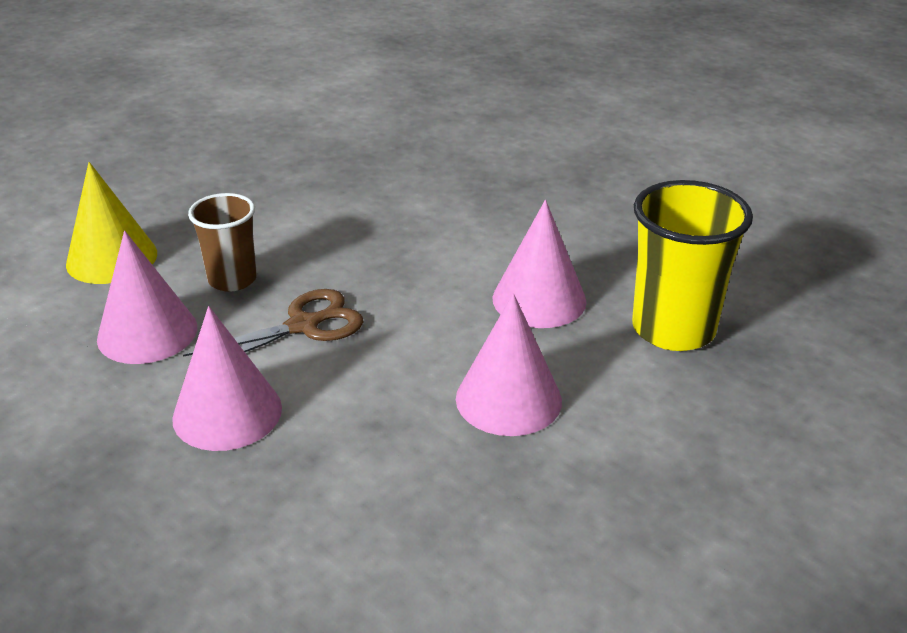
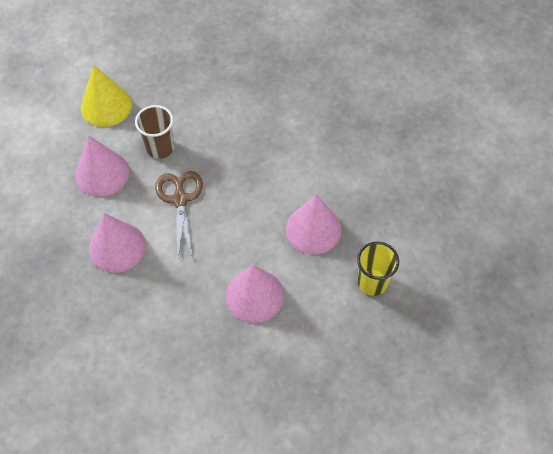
camera: 25 degrees right, 25 degrees up
brown scissors [183,289,364,357] -> brown scissors turned 90 degrees counterclockwise [155,171,203,259]
yellow cup [632,180,753,351] -> yellow cup [357,241,399,296], size x0.62

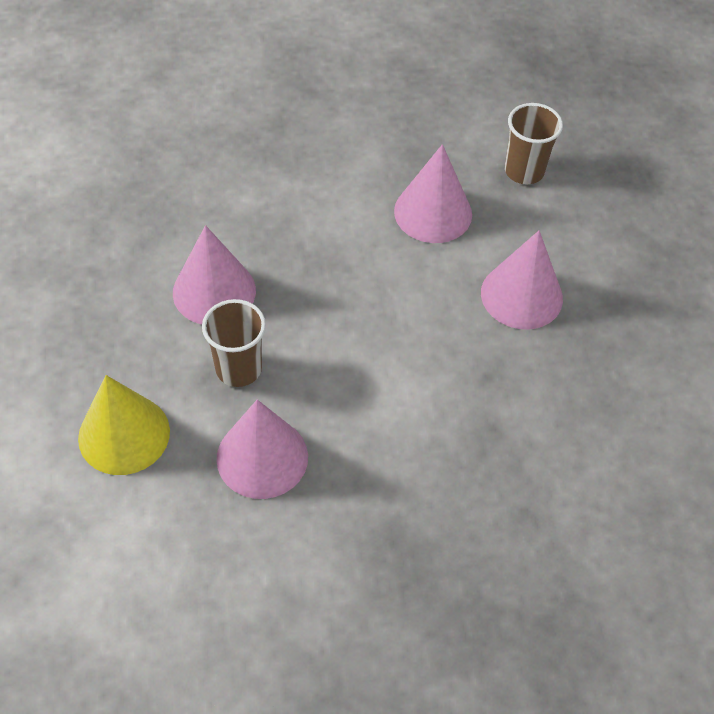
camera: 80 degrees left, 5 degrees down
pink cone [89,213,145,273] -> pink cone moved to [173,225,256,324]
brown scissors [155,171,203,259] -> none
yellow cup [357,241,399,296] -> brown cup [505,103,563,184]

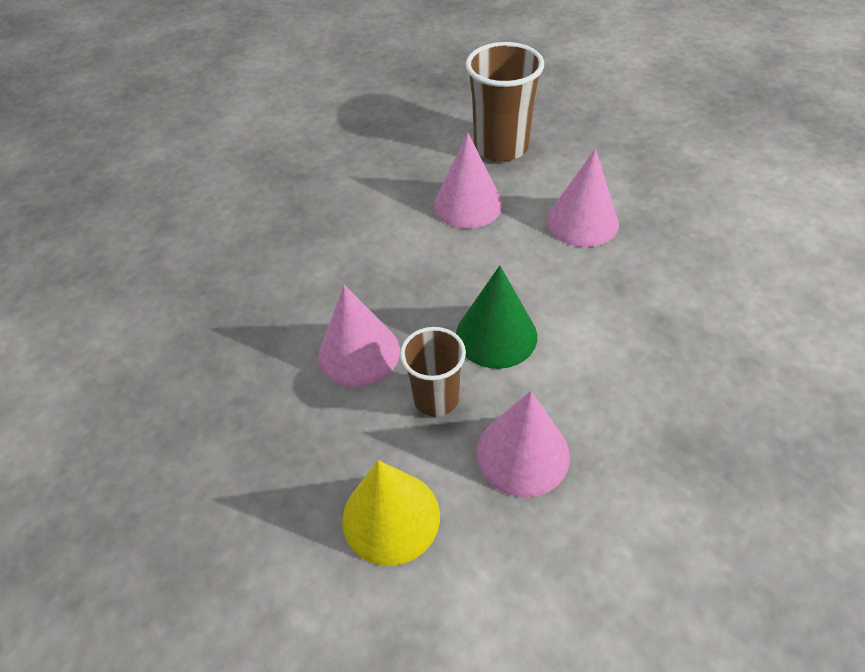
camera: 30 degrees left, 5 degrees down
brown cup [505,103,563,184] -> brown cup [465,42,544,162], size x1.60
none -> green cone [456,266,537,369]

